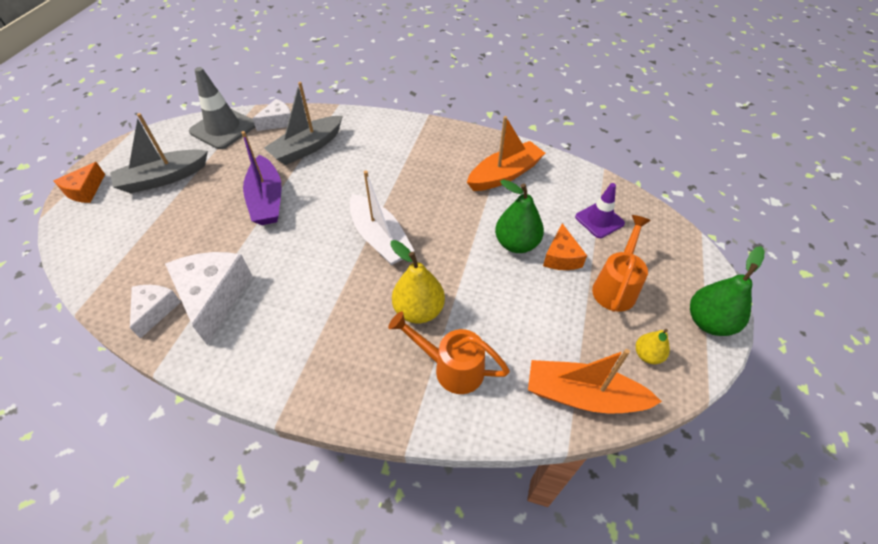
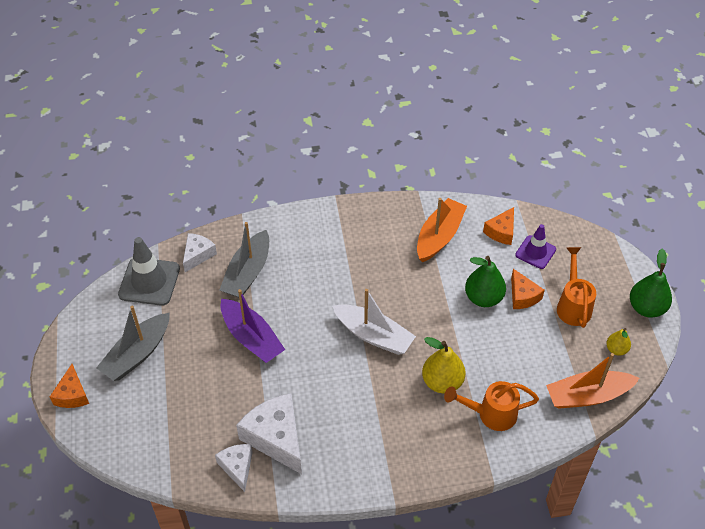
camera: 25 degrees left, 0 degrees up
none -> orange cheese [483,207,514,245]

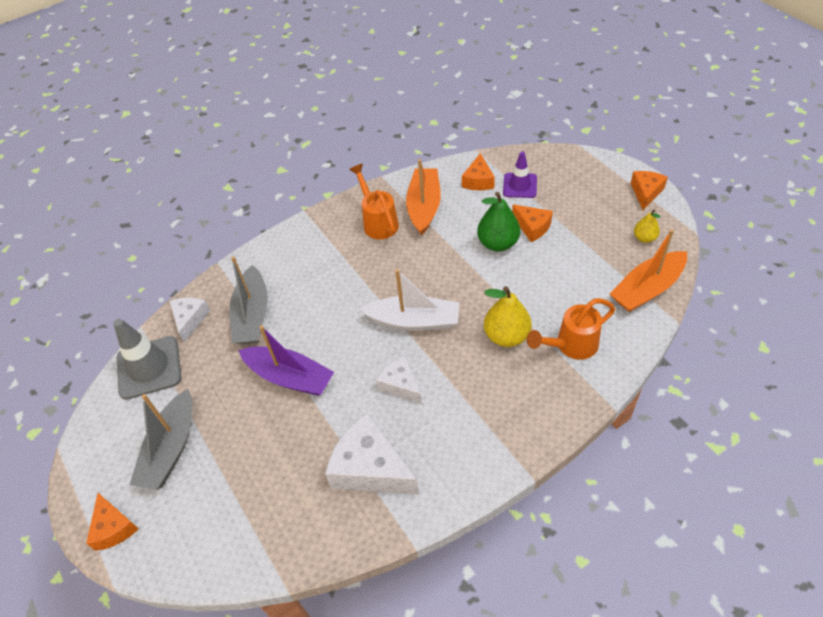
camera: 20 degrees left, 0 degrees up
white cheese [215,444,253,492] -> white cheese moved to [376,356,422,403]
orange watering can [557,247,596,328] -> orange watering can moved to [349,164,399,239]
green pear [630,248,672,318] -> orange cheese [631,171,668,210]

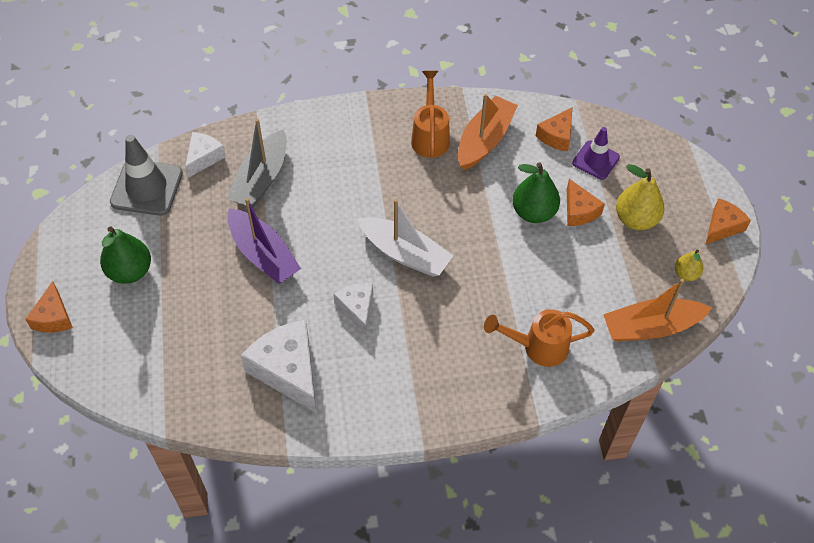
camera: 20 degrees right, 5 degrees up
grey boat [130,389,192,490] -> green pear [100,226,151,284]
yellow pear [484,286,532,347] -> yellow pear moved to [616,164,664,230]

